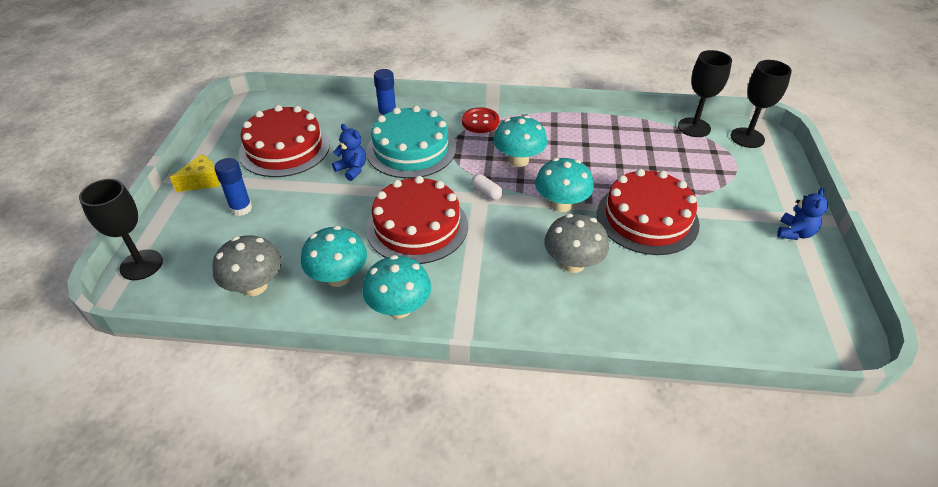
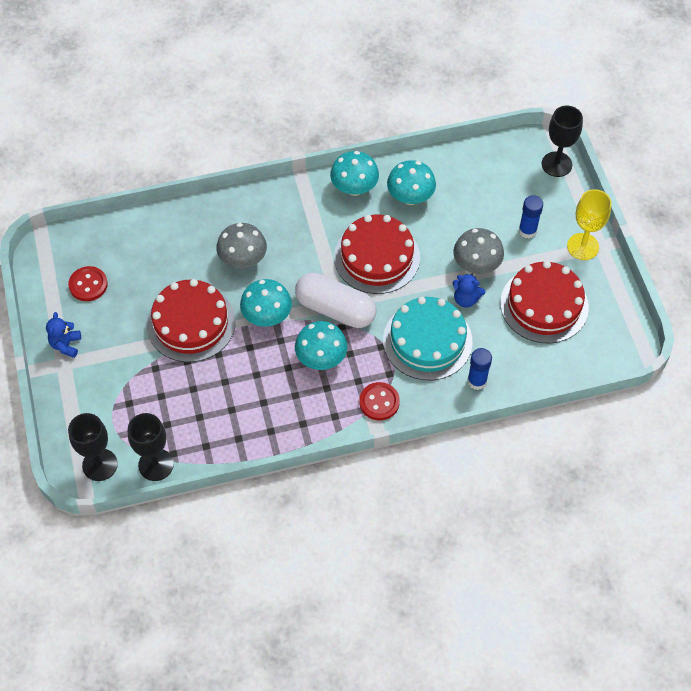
camera: 160 degrees right, 15 degrees up
yellow cheese [170,154,220,192] -> yellow goblet [567,189,612,260]
grey mushroom [212,235,281,296] -> grey mushroom moved to [454,228,504,274]
white capsule [471,174,503,200] -> white capsule [295,273,376,328], size x2.48
none -> red button [68,266,108,301]

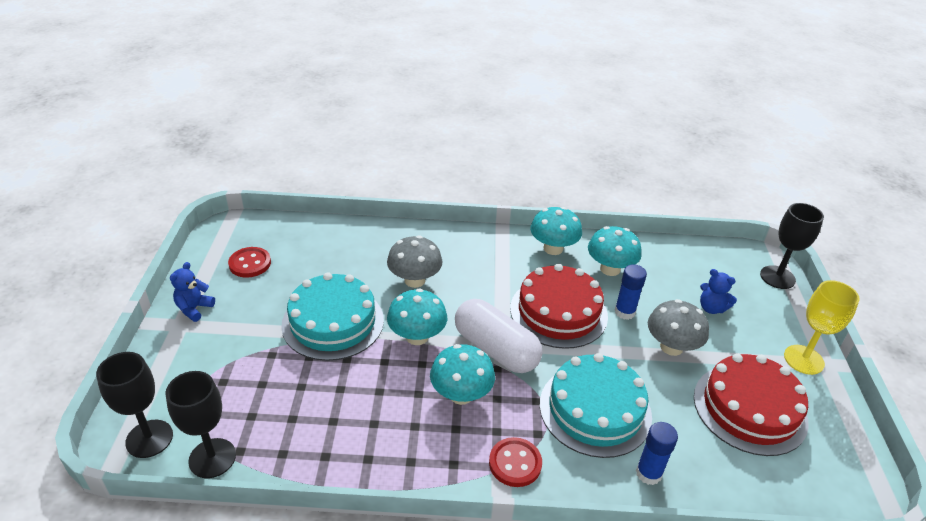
camera: 15 degrees right, 20 degrees down
red cake [147,279,236,362] -> turquoise cake [281,272,384,361]
blue teddy bear [453,273,485,308] -> blue teddy bear moved to [700,269,737,314]
blue glue stick [519,195,543,239] -> blue glue stick moved to [614,264,647,320]

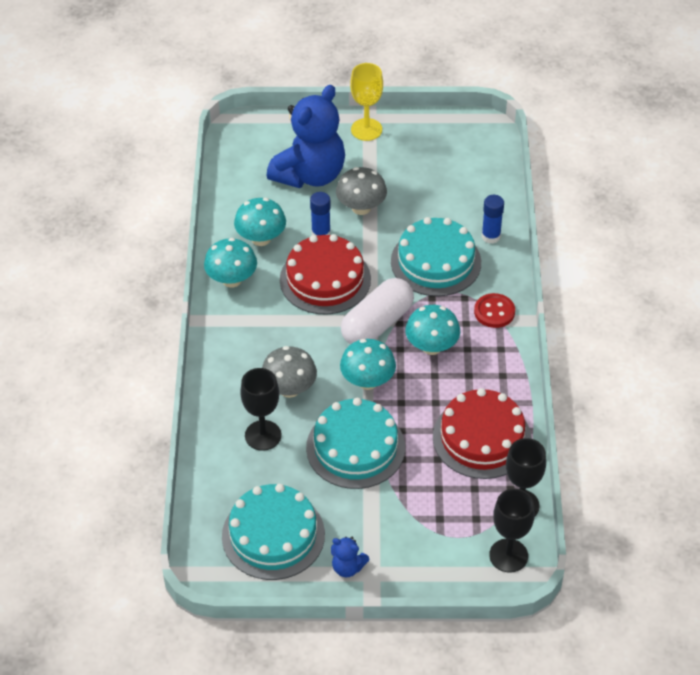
camera: 90 degrees left, 10 degrees up
red button [228,247,271,278] -> turquoise cake [222,484,325,580]
red cake [694,353,809,456] -> red cake moved to [433,388,532,479]
blue teddy bear [700,269,737,314] -> blue teddy bear [267,85,345,188], size x2.43
black goblet [760,203,824,289] -> black goblet moved to [240,368,281,451]

